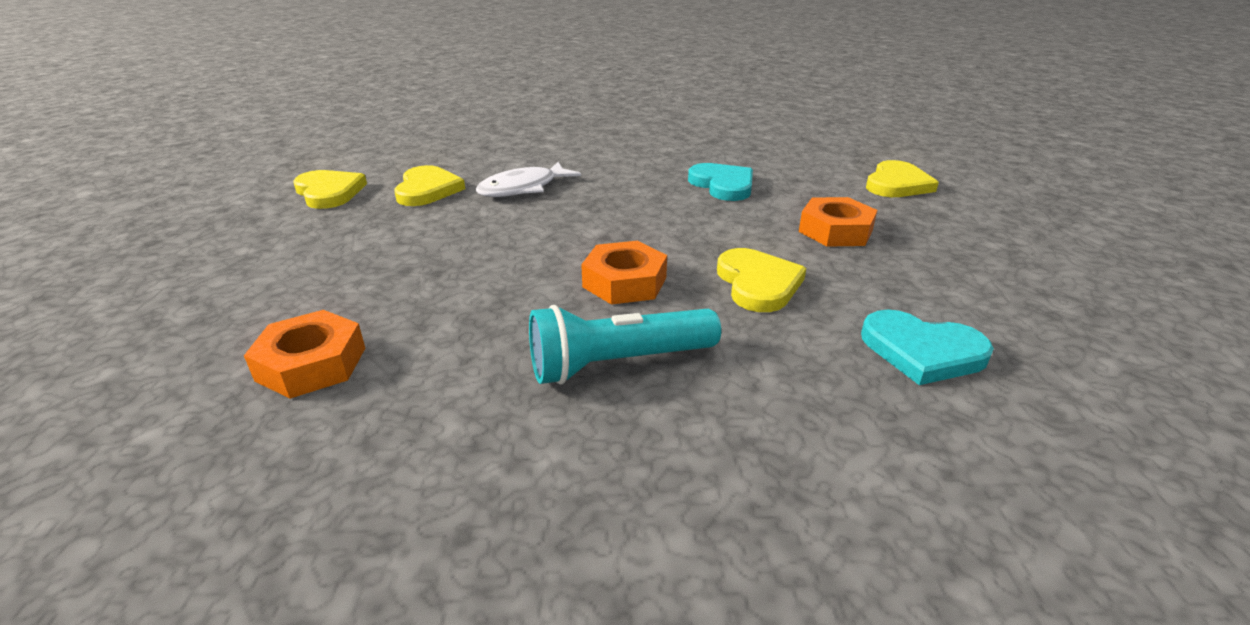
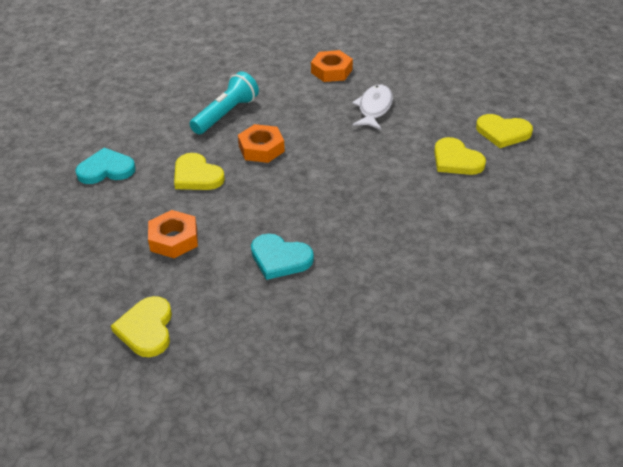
camera: 145 degrees right, 10 degrees up
white fish [475,162,581,197] -> white fish moved to [352,85,393,130]

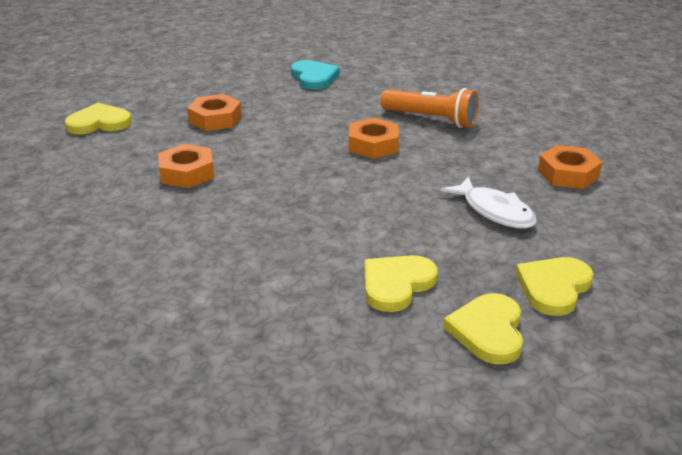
camera: 80 degrees right, 10 degrees down
yellow heart [174,153,225,190] -> yellow heart moved to [515,257,594,316]
turquoise flashlight [190,71,259,134] -> orange flashlight [381,88,479,128]
turquoise heart [251,233,314,280] -> orange nut [158,144,214,188]
white fish [352,85,393,130] -> white fish turned 45 degrees clockwise [440,177,537,229]

